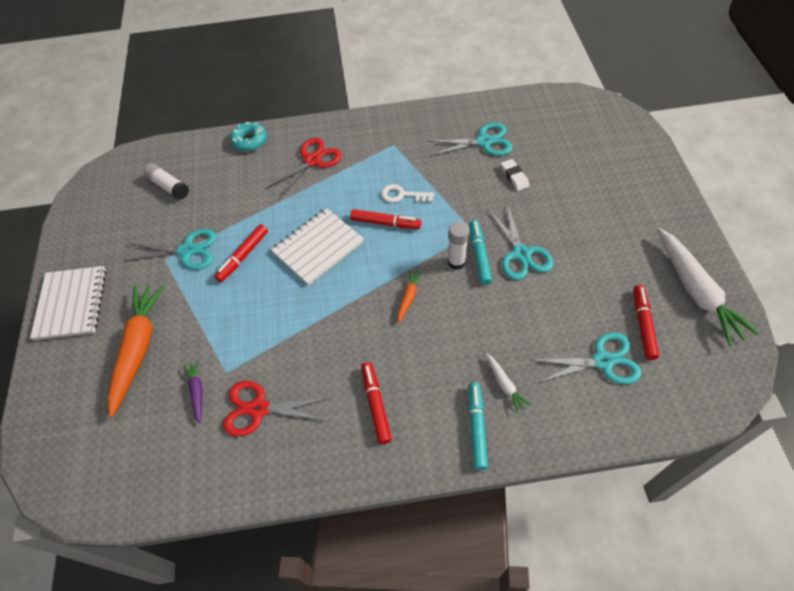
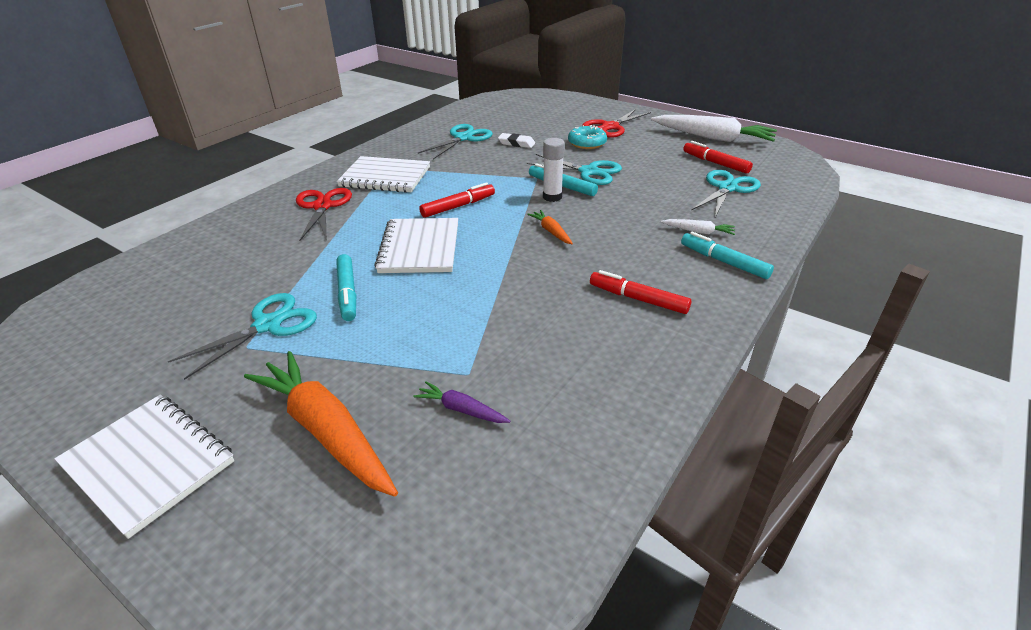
camera: 50 degrees left, 20 degrees down
white glue stick [143,163,189,200] -> none
red marker [214,224,268,282] -> turquoise marker [336,254,356,321]
red scissors [223,381,332,436] -> red scissors moved to [582,109,651,138]
turquoise donut [230,122,267,151] -> turquoise donut moved to [568,125,607,149]
white key [381,184,434,203] -> none
none -> white notebook [337,156,430,193]

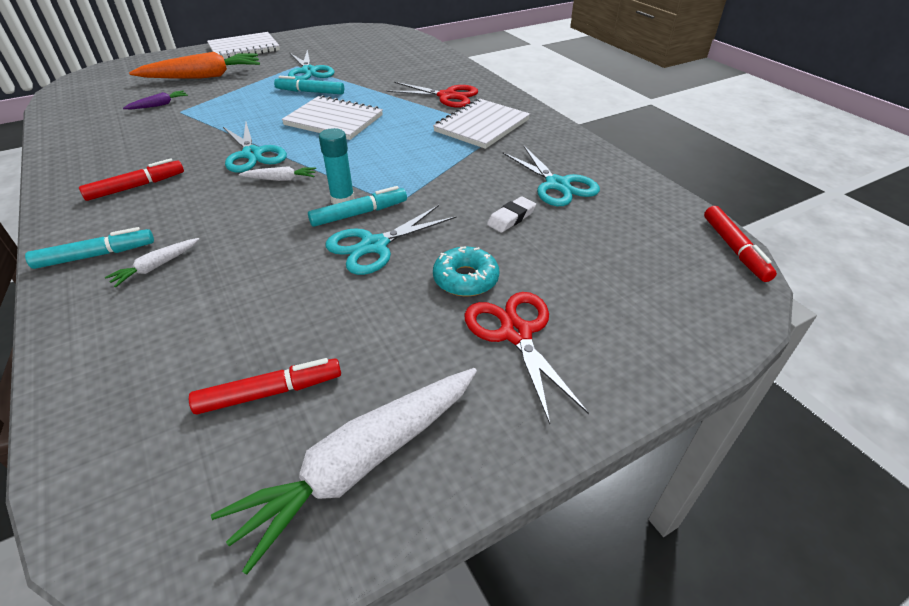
camera: 115 degrees right, 5 degrees up
red marker [419,182,495,218] -> red marker moved to [704,206,777,282]
orange carrot [527,210,573,244] -> white carrot [239,166,316,181]
white glue stick [543,138,565,202] -> turquoise glue stick [319,128,355,205]
turquoise scissors [691,170,761,217] -> turquoise scissors moved to [223,122,287,173]

